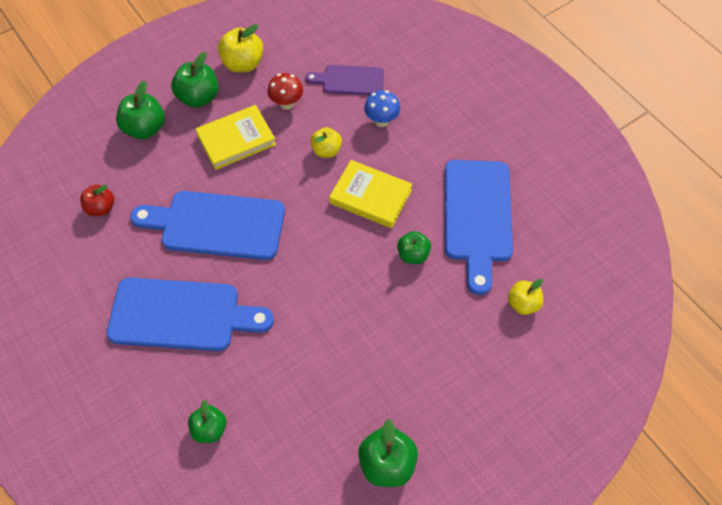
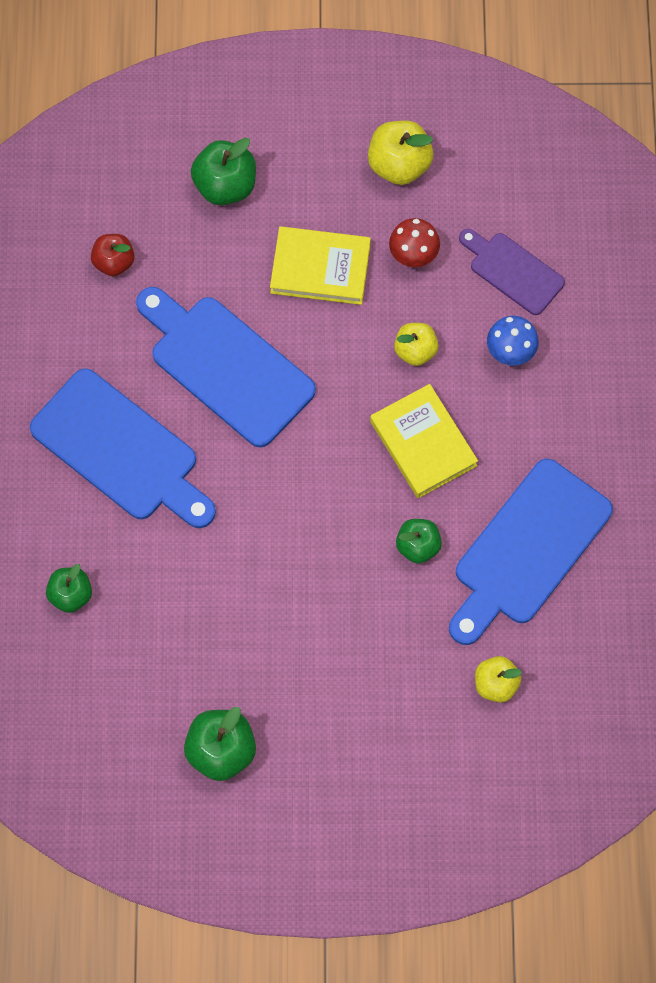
camera: 35 degrees right, 10 degrees up
green apple [171,52,218,108] -> none

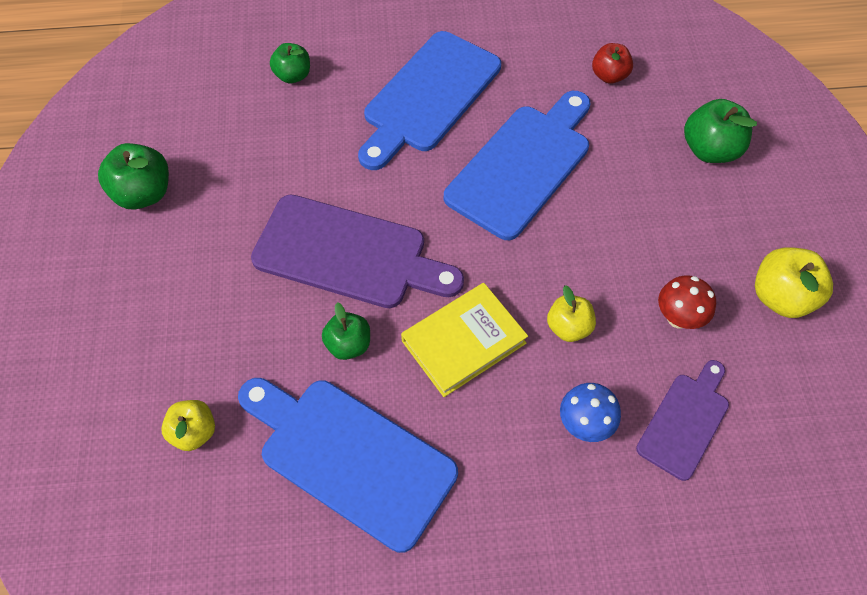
camera: 85 degrees right, 10 degrees down
yellow book [270,226,371,305] -> none
none -> purple cutting board [251,194,464,308]

